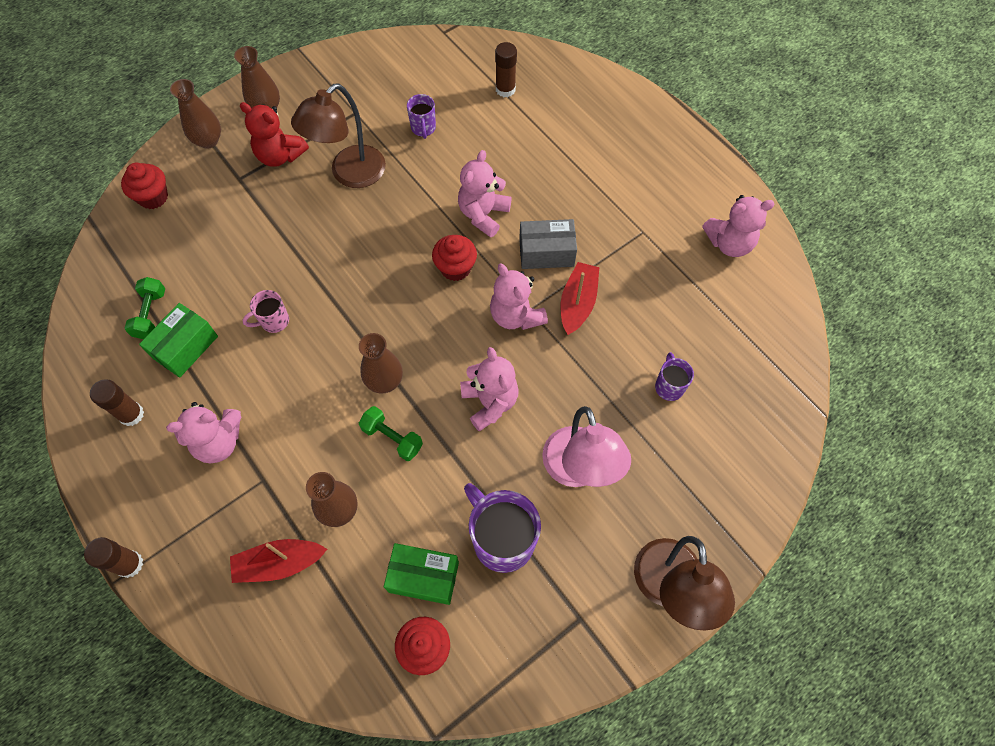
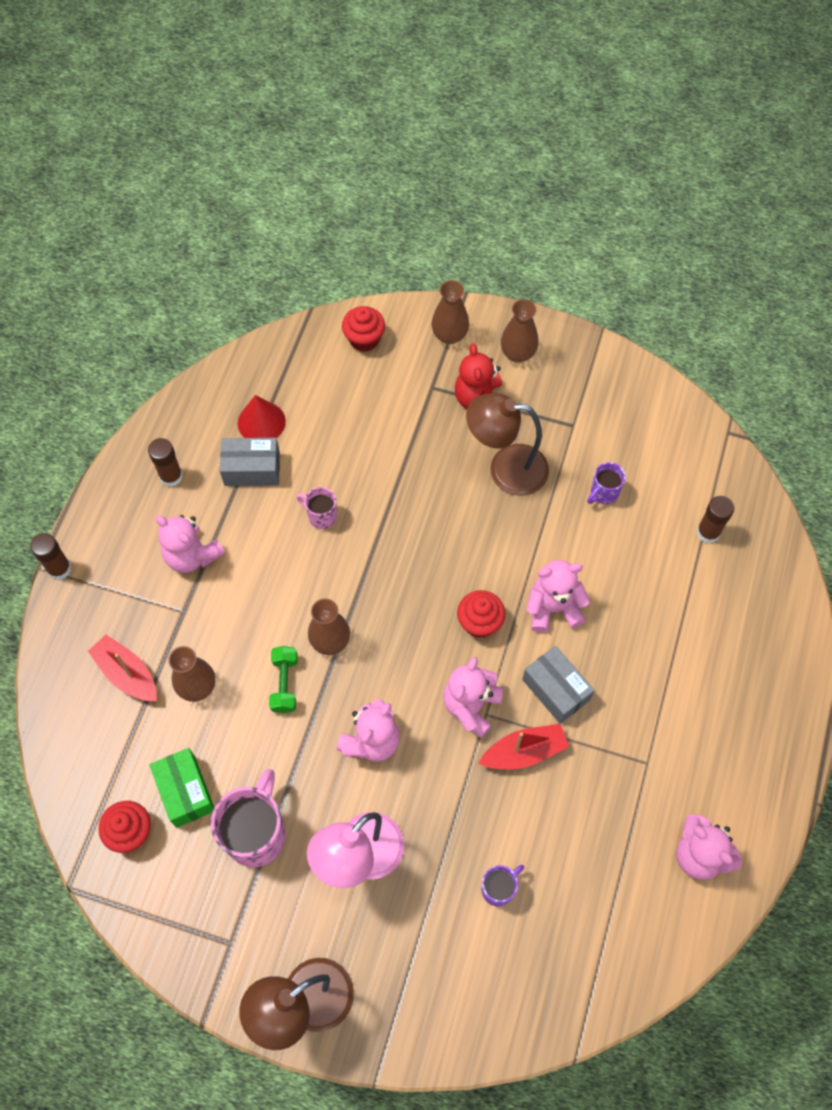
camera: 55 degrees right, 0 degrees up
green dumbbell [124,277,165,339] -> red cone [238,395,286,438]
green box [139,303,218,377] -> grey box [220,438,280,486]
purple mug [464,483,541,573] -> pink mug [211,769,286,867]

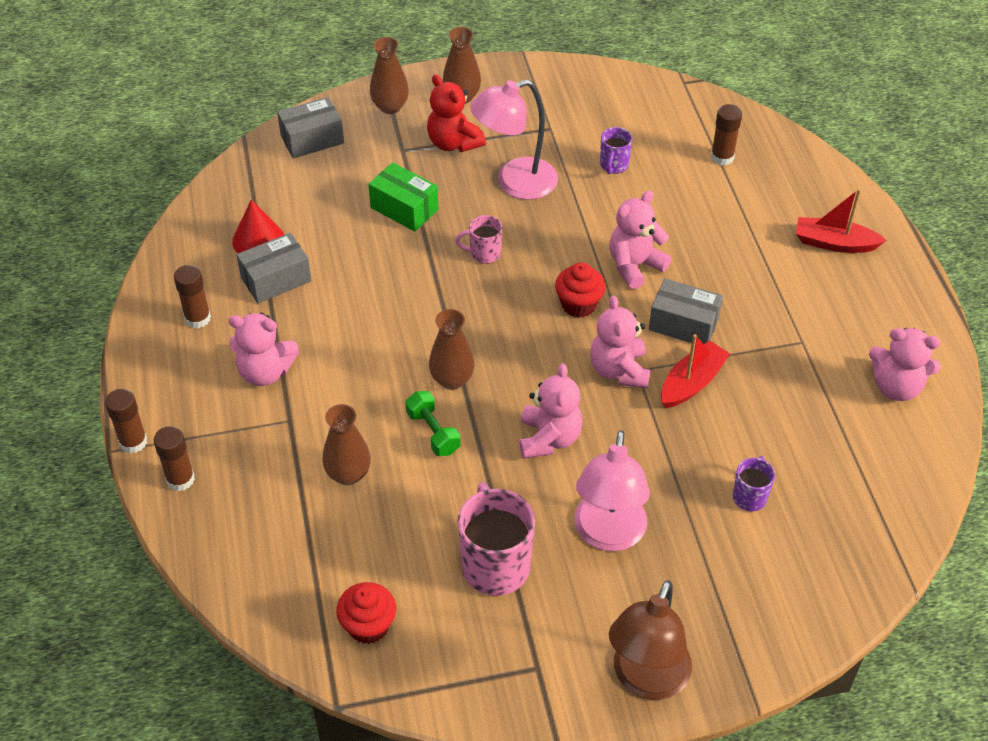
camera: 30 degrees left, 15 degrees down
red boat [88,635,157,701] -> red boat moved to [796,189,886,253]
green box [150,748,214,828] -> green box moved to [368,162,438,232]
pink mug [297,487,337,529] -> pink mug moved to [455,215,502,264]
red cupcake [342,306,385,352] -> grey box [277,97,344,158]
brown lamp [466,393,549,496] -> pink lamp [470,79,558,200]
none -> brown glue stick [154,426,195,491]

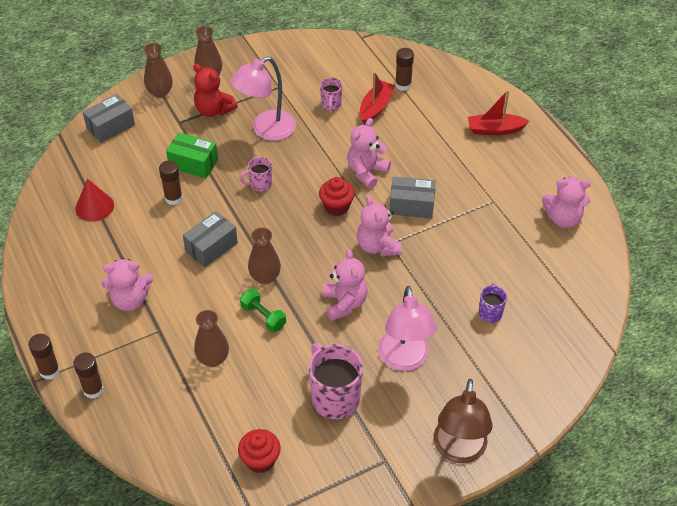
camera: 15 degrees left, 0 degrees up
brown glue stick [174,265,211,328] -> brown glue stick moved to [159,160,183,205]
grey box [237,233,311,303] -> grey box moved to [183,211,238,267]
purple mug [600,127,633,174] -> pink mug [320,77,342,112]
red boat [661,334,730,408] -> red boat moved to [360,72,395,125]

